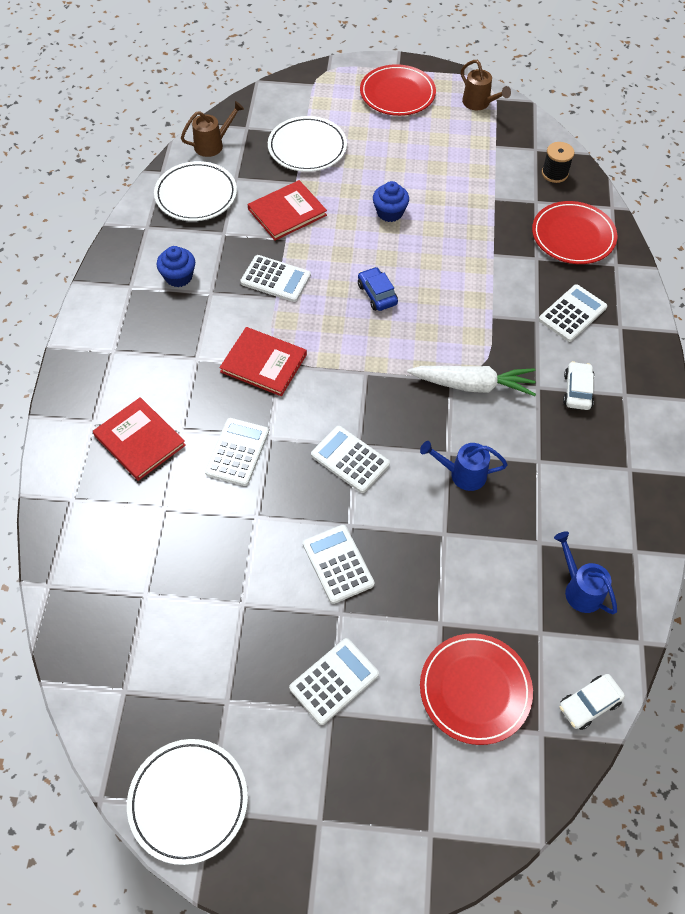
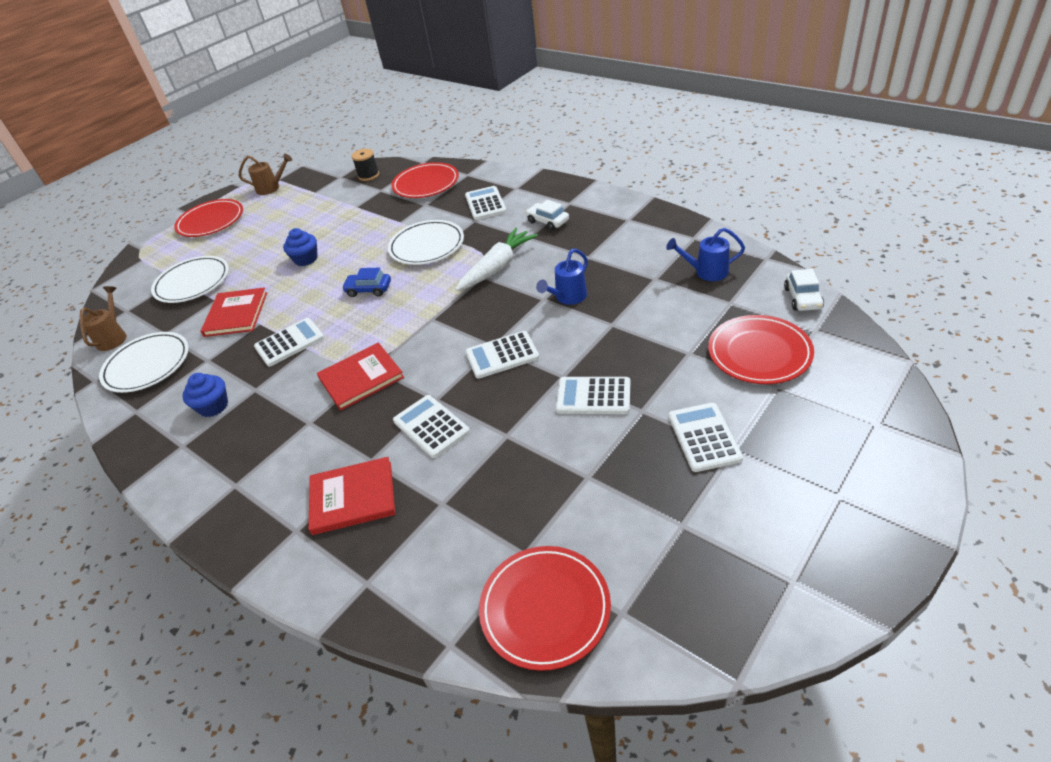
camera: 50 degrees left, 15 degrees down
white plate [127,739,248,865] -> white plate moved to [388,220,464,265]
none -> red plate [479,546,611,671]

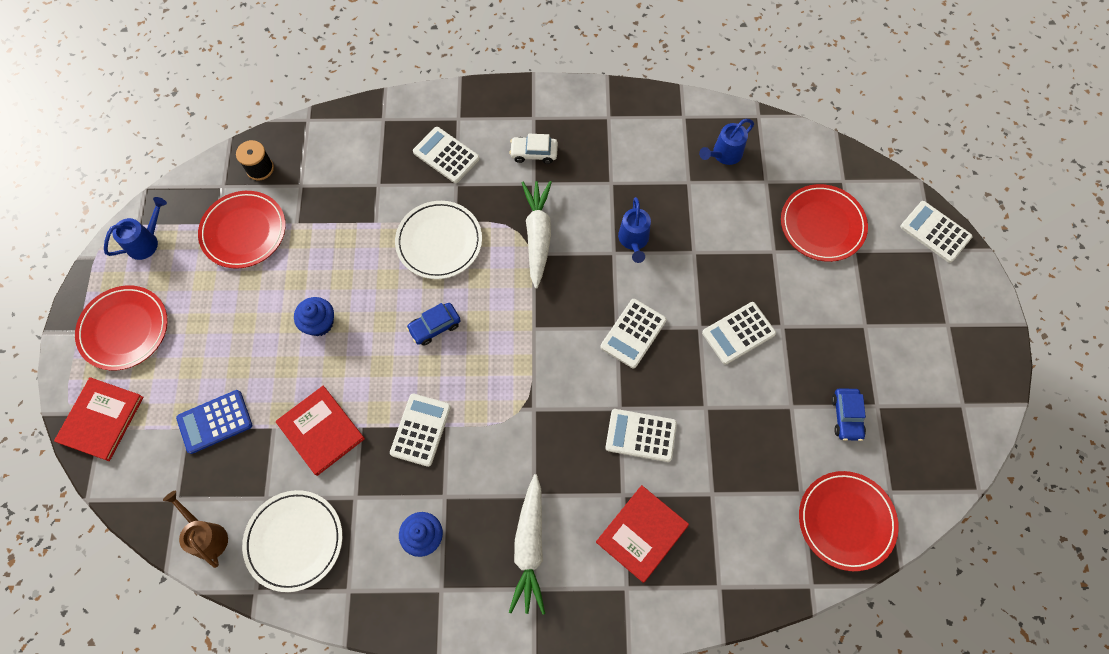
camera: 45 degrees left, 25 degrees up
white plate [151,256,229,303] -> blue calculator [176,390,252,454]
brown watering can [239,154,292,195] -> blue watering can [104,197,167,260]
red book [317,343,404,411] -> red book moved to [54,377,144,461]
red plate [391,162,459,198] -> red plate moved to [198,191,286,269]
white calculator [668,403,743,472] -> white calculator moved to [900,201,973,263]
white car [784,269,824,311] -> none
none -> white carrot [509,474,545,615]
none -> blue car [831,388,866,441]

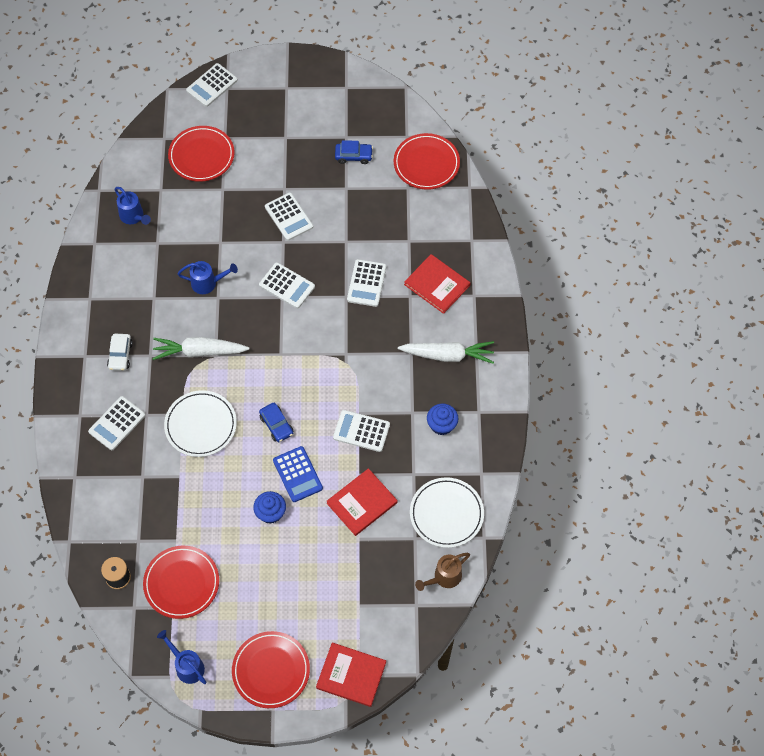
camera: 90 degrees left, 5 degrees down
blue calculator [176,390,252,454] -> blue calculator moved to [273,446,323,502]

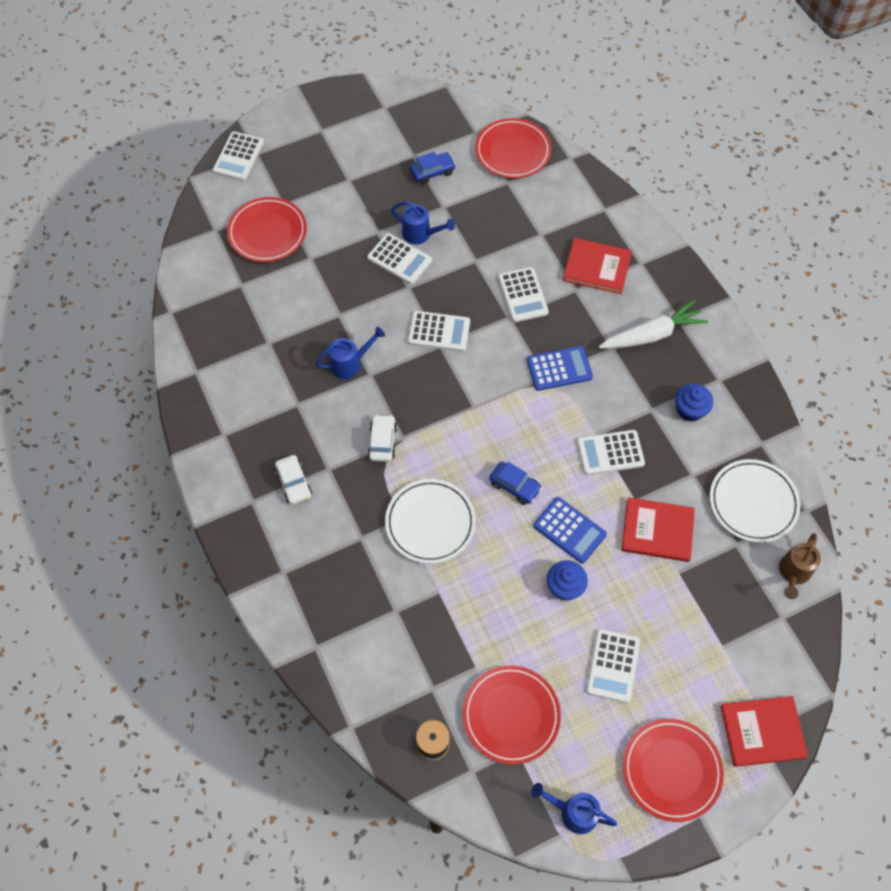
camera: 25 degrees left, 0 degrees up
white calculator [88,396,145,450] -> white calculator moved to [586,629,640,703]
blue watering can [114,187,151,225] -> blue watering can moved to [391,201,455,245]
white carrot [152,337,249,360] -> white car [367,415,397,462]
red book [326,468,398,536] -> red book turned 75 degrees clockwise [621,497,695,562]
none -> blue calculator [527,346,593,391]

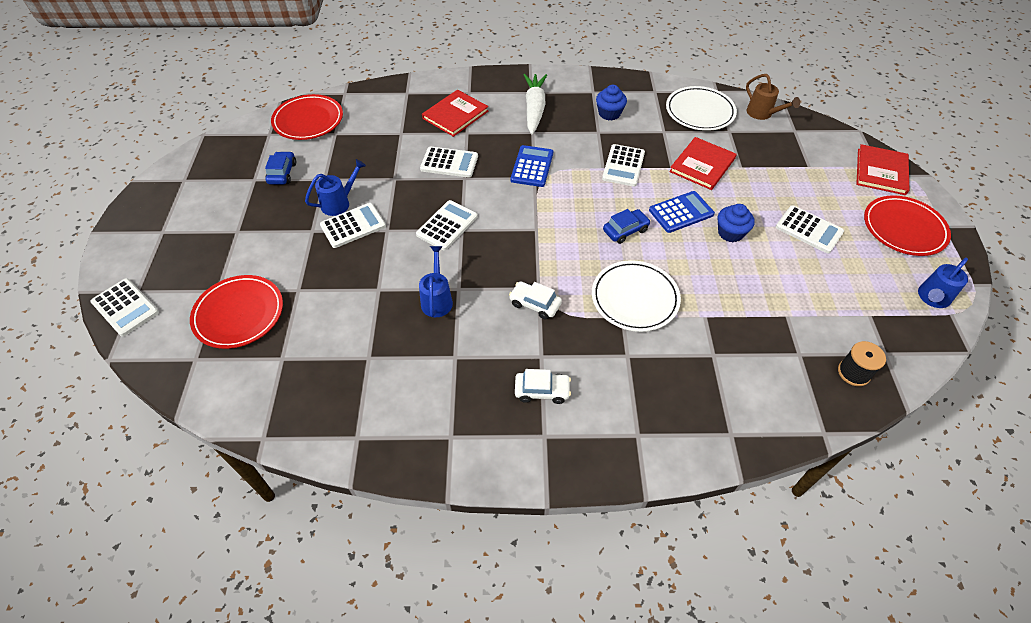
camera: 65 degrees left, 10 degrees down
red plate [463,665,561,765] -> none

